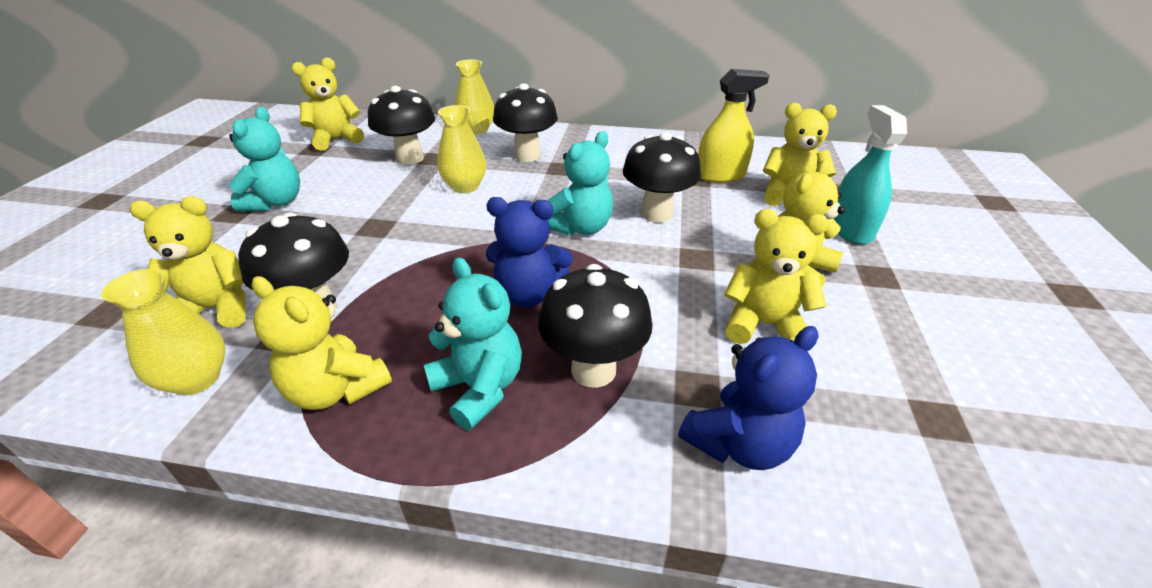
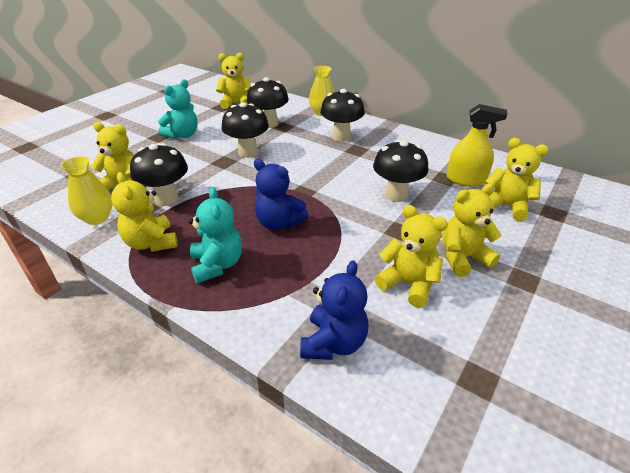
camera: 25 degrees right, 0 degrees up
yellow vase [437,105,486,193] -> none
black mushroom [538,264,653,388] -> black mushroom moved to [221,102,269,158]
turquoise teddy bear [547,131,613,236] -> none
blue teddy bear [678,326,819,470] -> blue teddy bear turned 60 degrees counterclockwise [300,260,369,360]
turquoise spray bottle [833,105,907,245] -> none

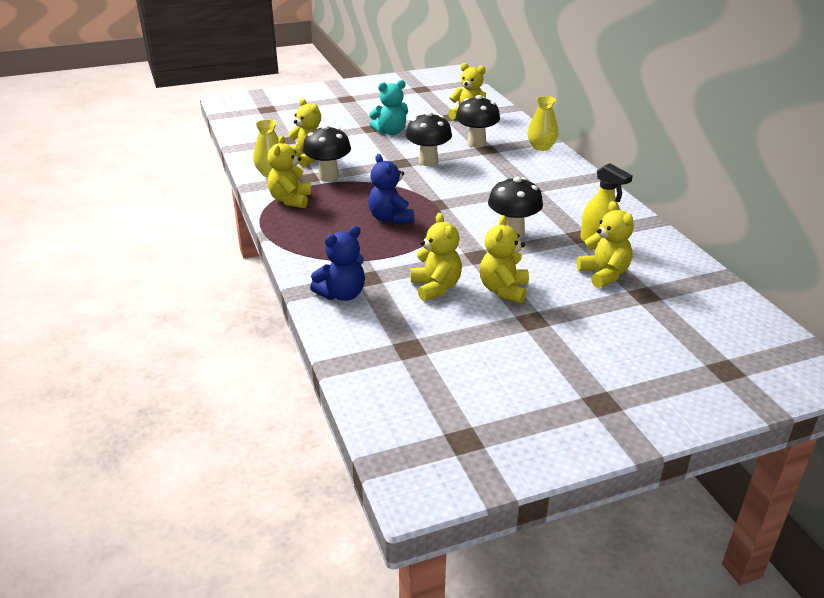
camera: 35 degrees right, 5 degrees down
turquoise teddy bear [188,187,242,283] -> none
black mushroom [320,89,365,142] -> none
yellow teddy bear [442,184,502,277] -> yellow teddy bear turned 90 degrees counterclockwise [480,215,529,303]

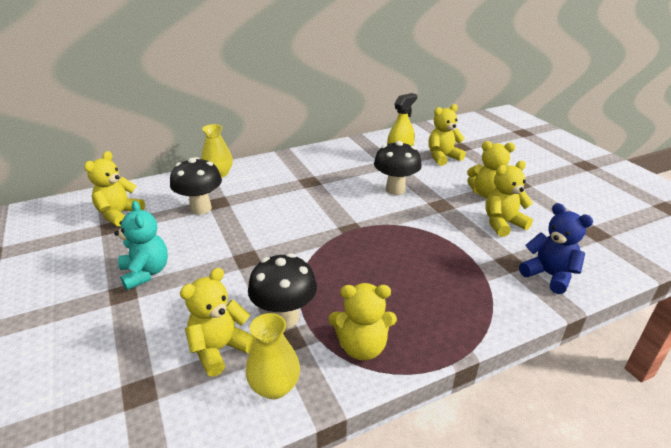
camera: 95 degrees left, 0 degrees up
blue teddy bear [368,154,414,224] -> none
black mushroom [405,112,452,166] -> none

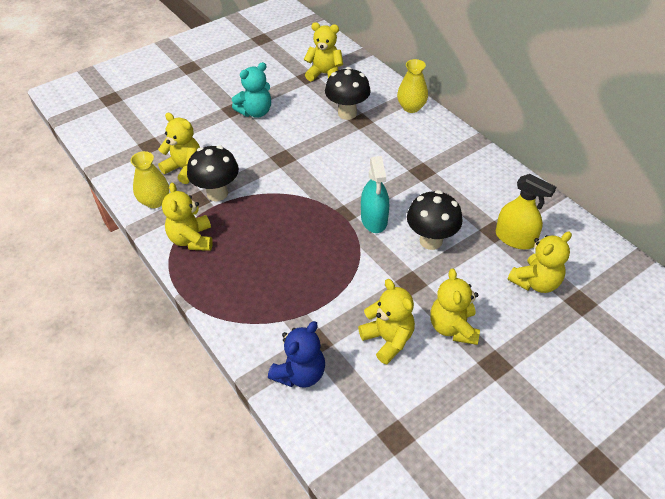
camera: 80 degrees right, 15 degrees up
yellow teddy bear [428,104,466,166] -> yellow teddy bear turned 90 degrees clockwise [508,232,572,293]
none -> turquoise spray bottle [361,156,389,233]

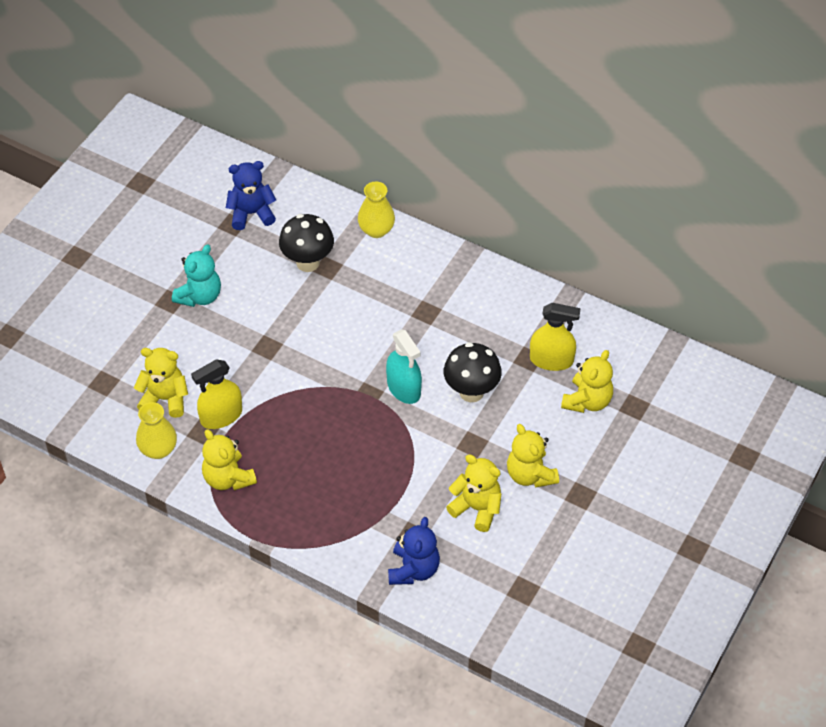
camera: 25 degrees left, 5 degrees up
black mushroom [187,145,239,201] -> yellow spray bottle [191,360,242,429]
yellow teddy bear [304,22,343,81] -> blue teddy bear [226,161,276,230]

